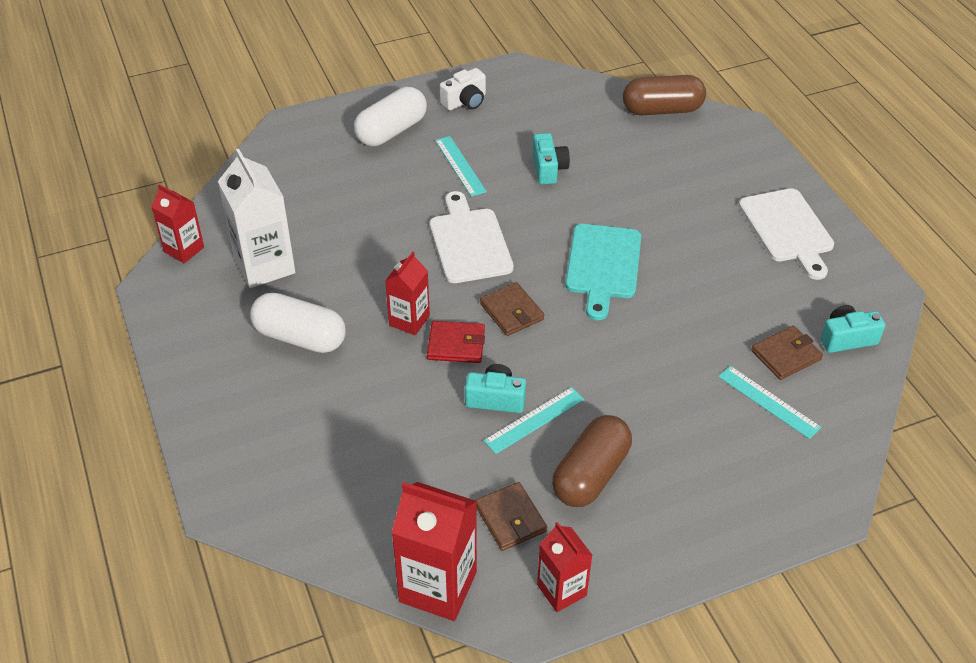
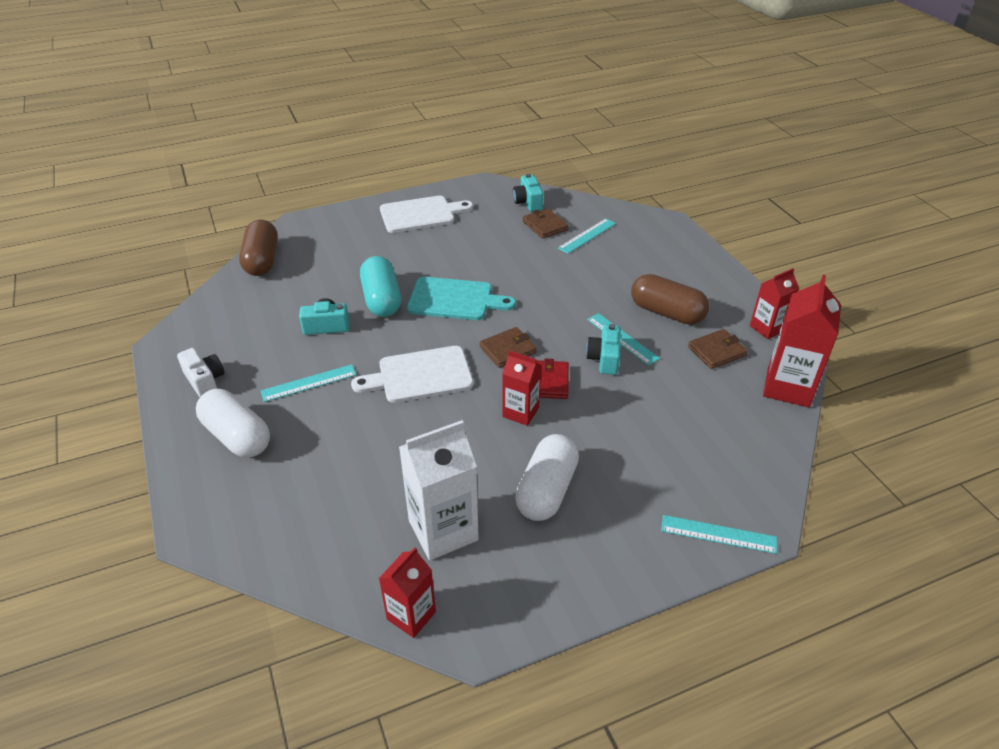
camera: 90 degrees left, 5 degrees down
none -> turquoise capsule [360,256,401,317]
none -> turquoise ruler [661,515,777,554]

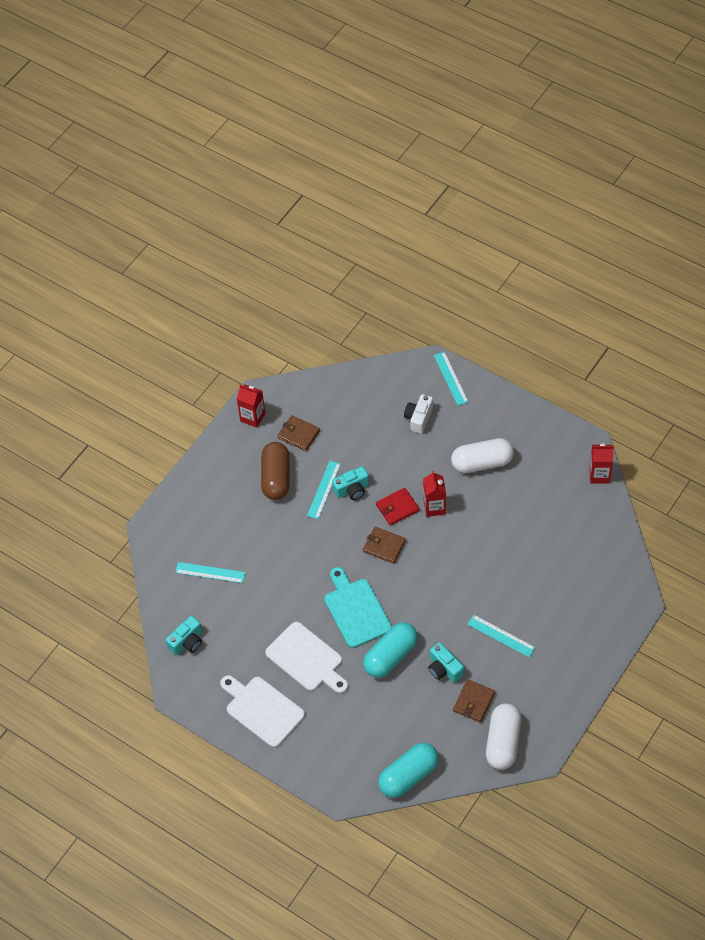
camera: 120 degrees left, 15 degrees up
white camera [177,348,225,397] -> white camera moved to [404,394,433,434]
white capsule [196,389,270,458] -> white capsule moved to [486,703,521,770]
brown capsule [239,219,278,276] -> turquoise capsule [378,743,439,798]
white cutting board [351,346,473,403] -> white cutting board moved to [265,622,348,694]
white carton [399,420,479,560] -> none
brown wallet [523,208,569,239] -> brown wallet moved to [453,679,495,723]
red carton [763,275,841,407] -> none

